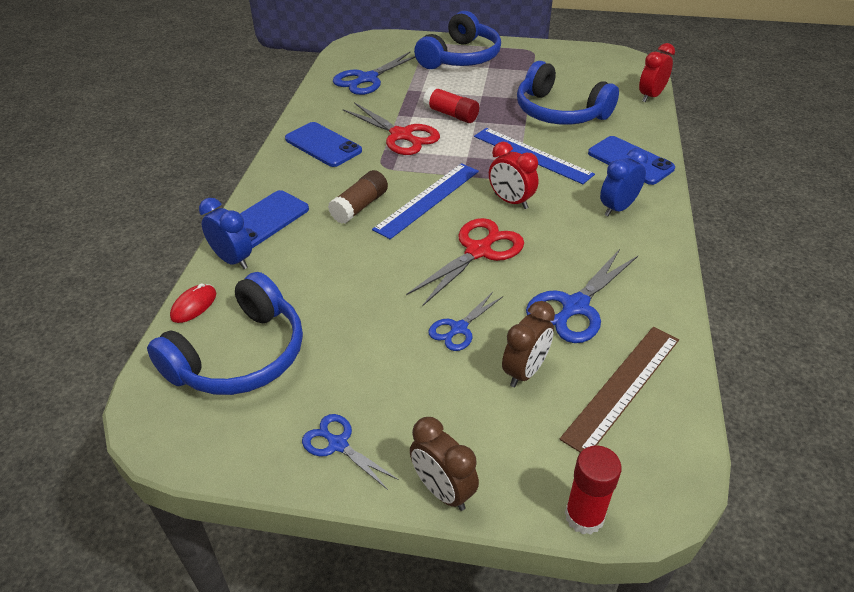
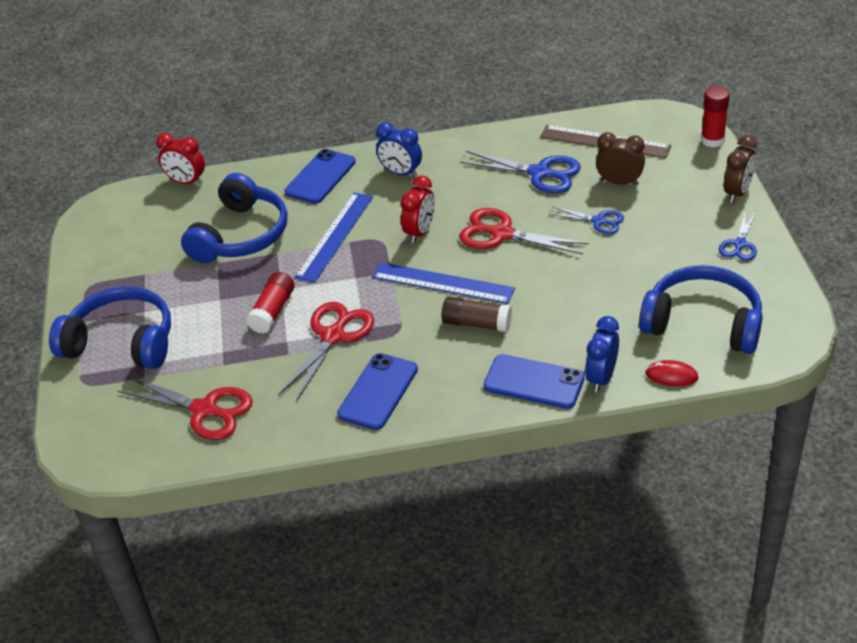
camera: 105 degrees left, 0 degrees up
blue scissors [333,51,416,95] -> red scissors [118,376,253,440]

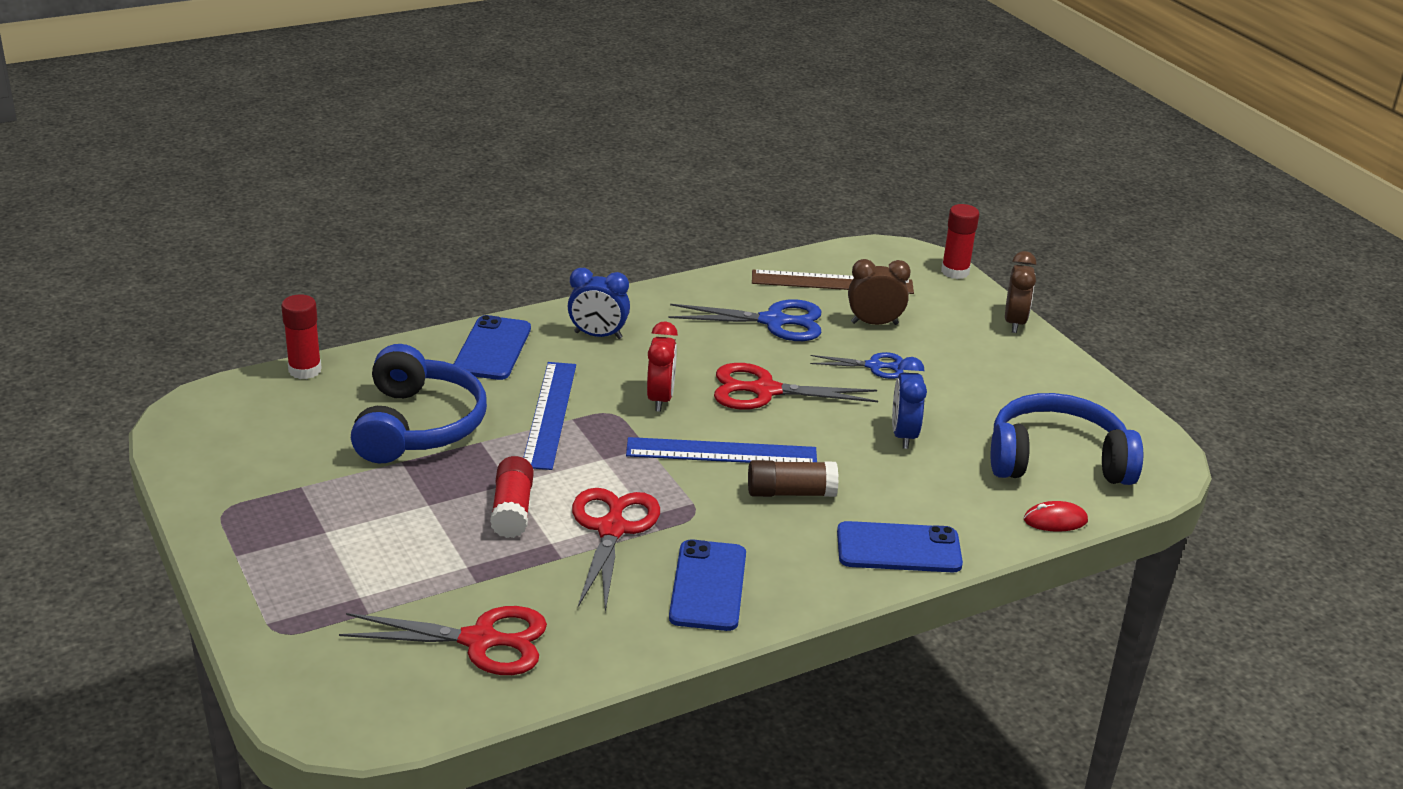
camera: 25 degrees left, 10 degrees down
blue headphones [49,286,171,369] -> none
red clock [156,133,205,185] -> red glue stick [281,294,322,379]
blue clock [585,316,619,392] -> blue clock moved to [892,357,927,449]
blue scissors [719,212,757,261] -> none

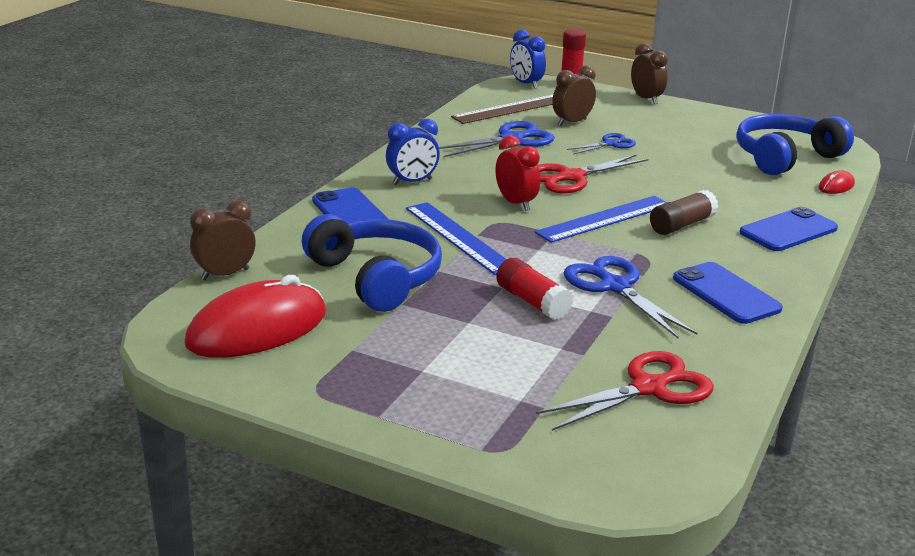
camera: 35 degrees left, 5 degrees down
red glue stick [281,294,322,379] -> brown clock [190,201,256,281]
red scissors [572,488,660,612] -> blue scissors [564,256,697,338]
blue clock [892,357,927,449] -> blue clock moved to [510,30,546,89]
none -> red mouse [184,275,326,358]

